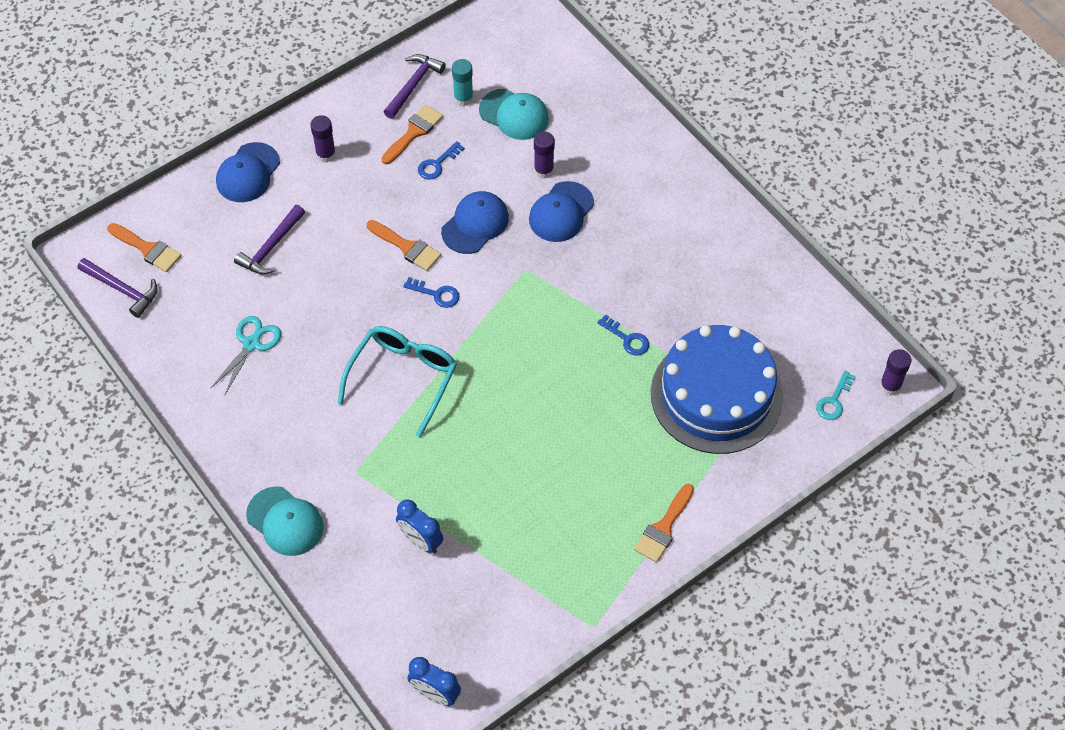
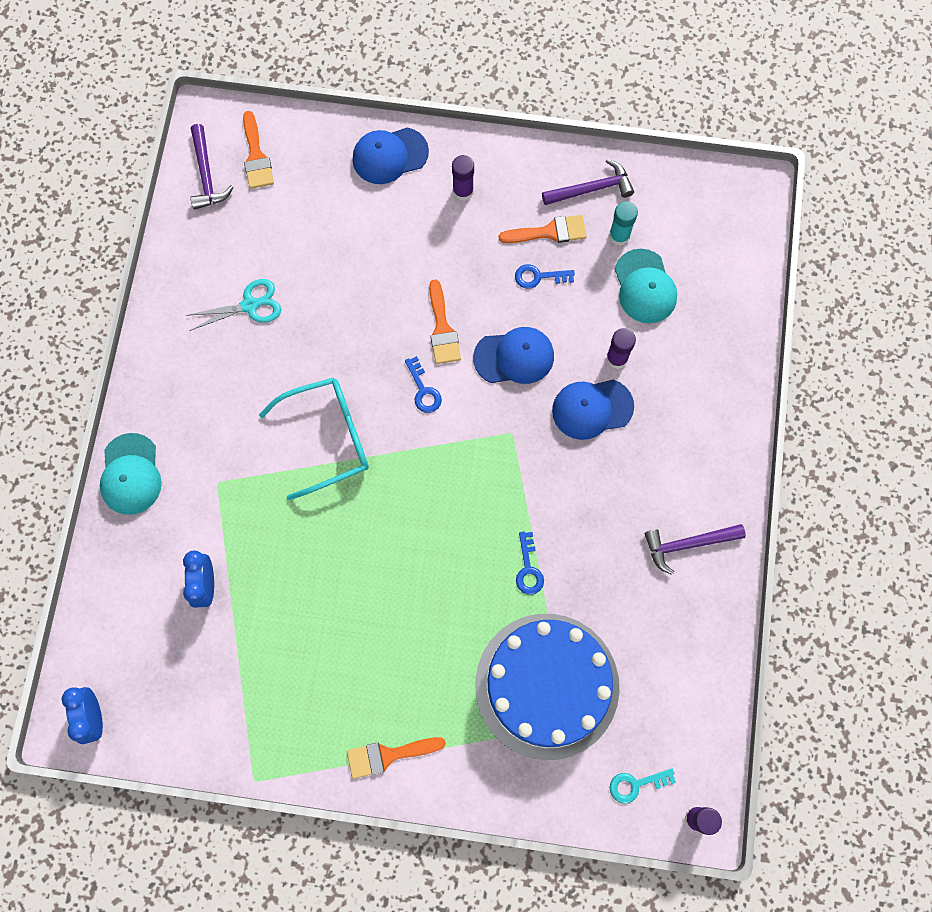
camera: 45 degrees right, 15 degrees up
purple hammer [234,205,305,275] -> purple hammer moved to [645,524,746,575]

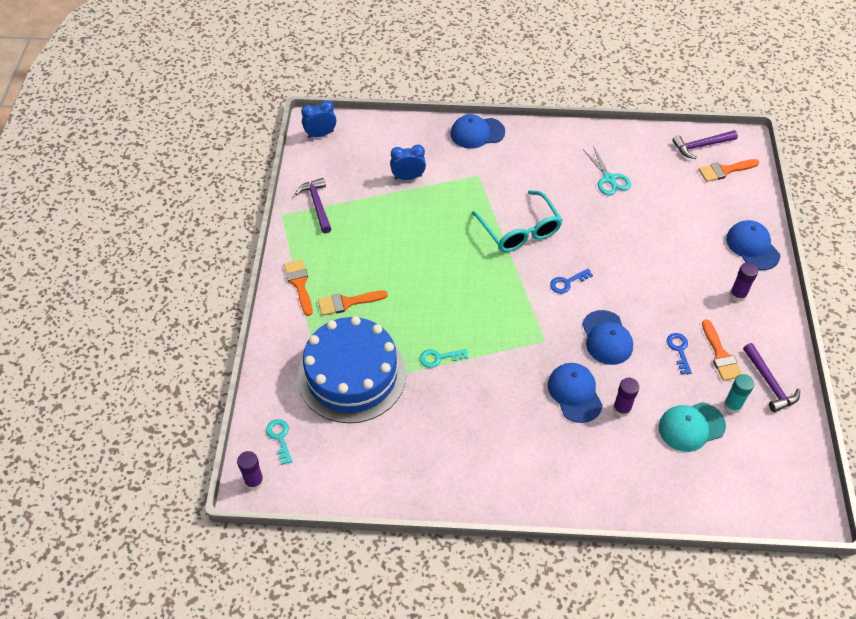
camera: 85 degrees right, 20 degrees down
turquoise cap [100,433,162,515] -> blue cap [450,114,505,149]
orange brush [429,279,461,364] -> orange brush moved to [318,290,388,316]
blue key [516,532,544,595] -> turquoise key [420,349,468,368]
purple hammer [645,524,746,575] -> purple hammer moved to [295,178,331,234]

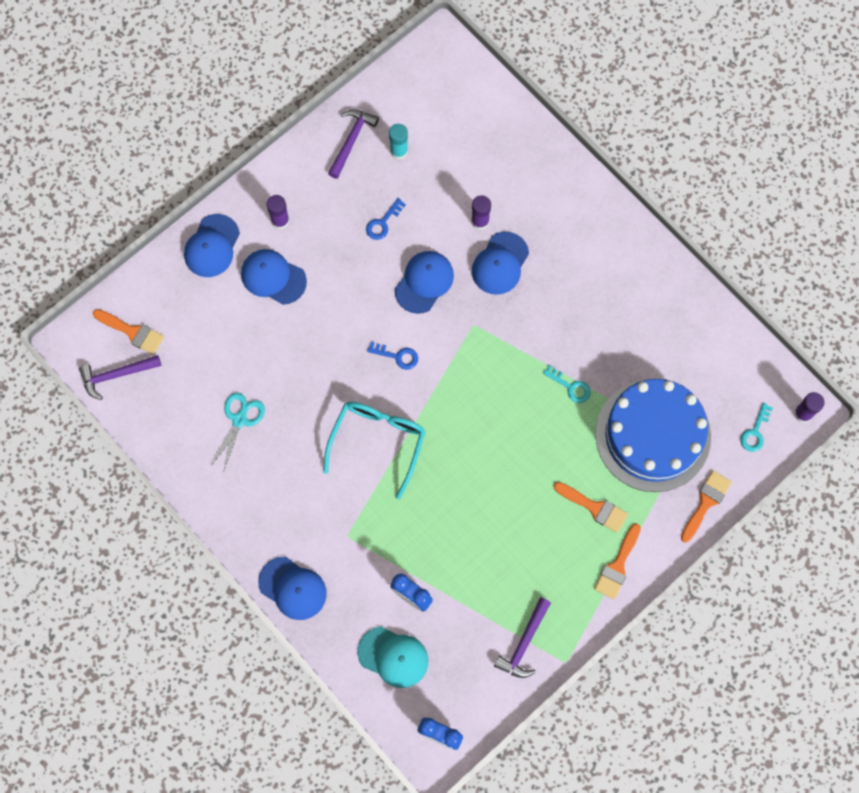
camera: 135 degrees left, 20 degrees up
turquoise cap [659,402,726,452] -> turquoise cap moved to [358,626,429,688]
purple hammer [672,130,738,159] -> purple hammer turned 135 degrees clockwise [79,355,161,400]
orange brush [702,319,742,381] -> orange brush moved to [681,470,732,543]
none -> blue cap [241,249,307,305]

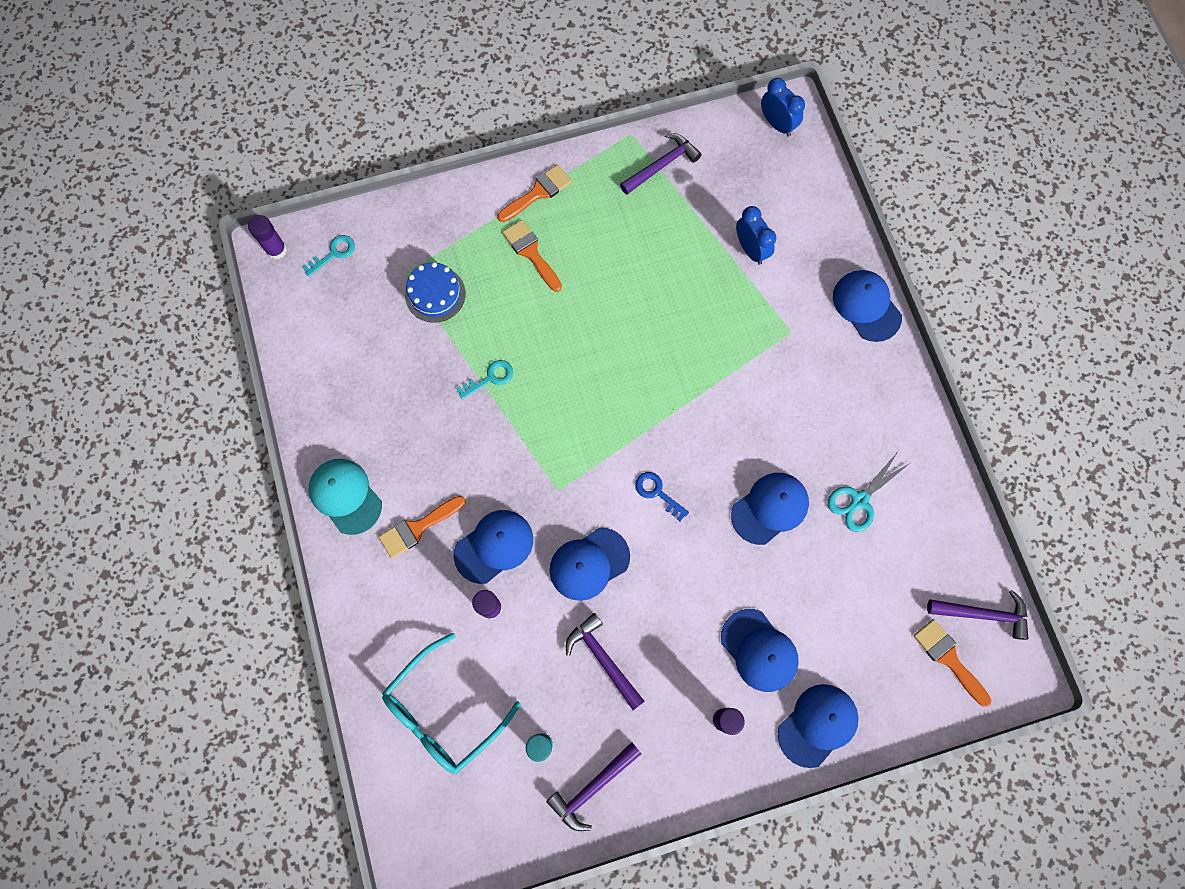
camera: 155 degrees left, 0 degrees up
turquoise glasses [323,402,426,499] -> turquoise glasses moved to [382,633,521,774]
turquoise cap [358,626,429,688] -> turquoise cap moved to [308,459,382,535]
blue key [366,198,406,240] -> purple hammer [566,613,644,710]
turquoise key [543,365,591,403] -> turquoise key turned 90 degrees clockwise [456,360,513,399]
blue cake [595,379,711,492] -> blue cake [405,262,466,323], size x0.47
orange brush [681,470,732,543] -> orange brush moved to [379,496,466,558]
none -> blue cap [731,473,809,545]

